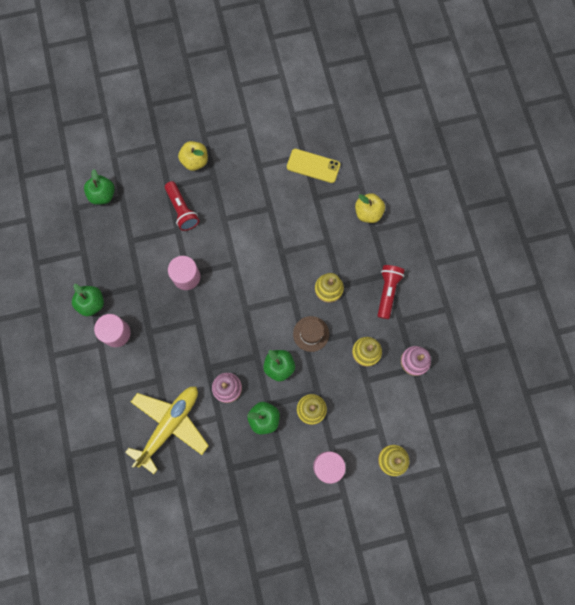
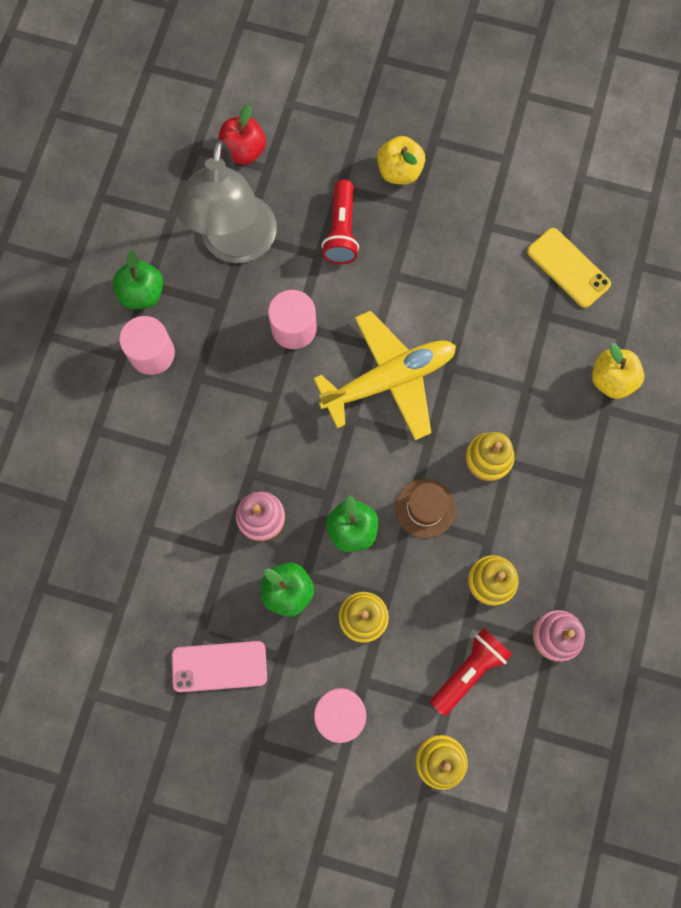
camera: 30 degrees right, 0 degrees up
green apple [84,169,115,205] -> red apple [218,105,266,165]
yellow plane [125,387,209,474] -> yellow plane moved to [314,311,456,440]
red flashlight [378,265,405,319] -> red flashlight moved to [430,628,512,716]
none -> pink phone [172,641,267,692]
none -> grey lamp [176,139,277,263]

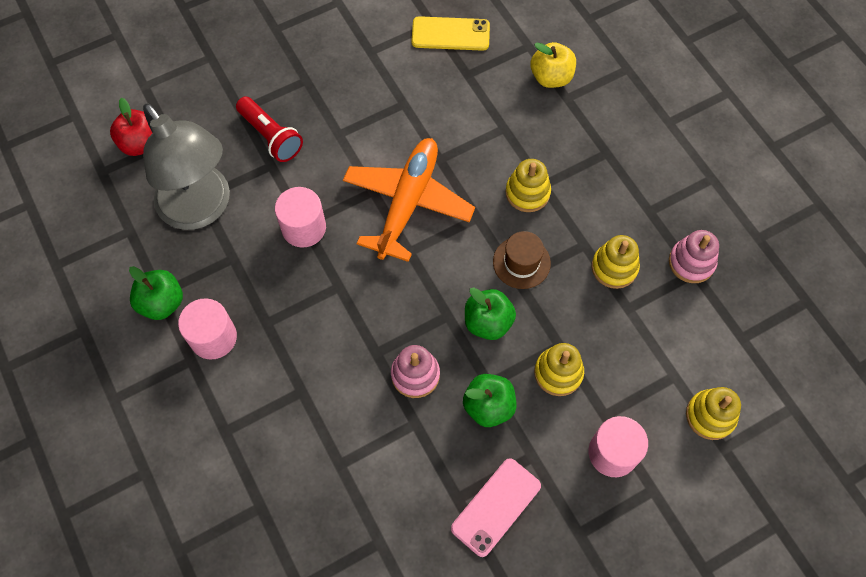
camera: 45 degrees left, 10 degrees down
yellow plane [314,311,456,440] -> orange plane [343,138,475,262]
yellow apple [377,136,425,185] -> none
red flashlight [430,628,512,716] -> none

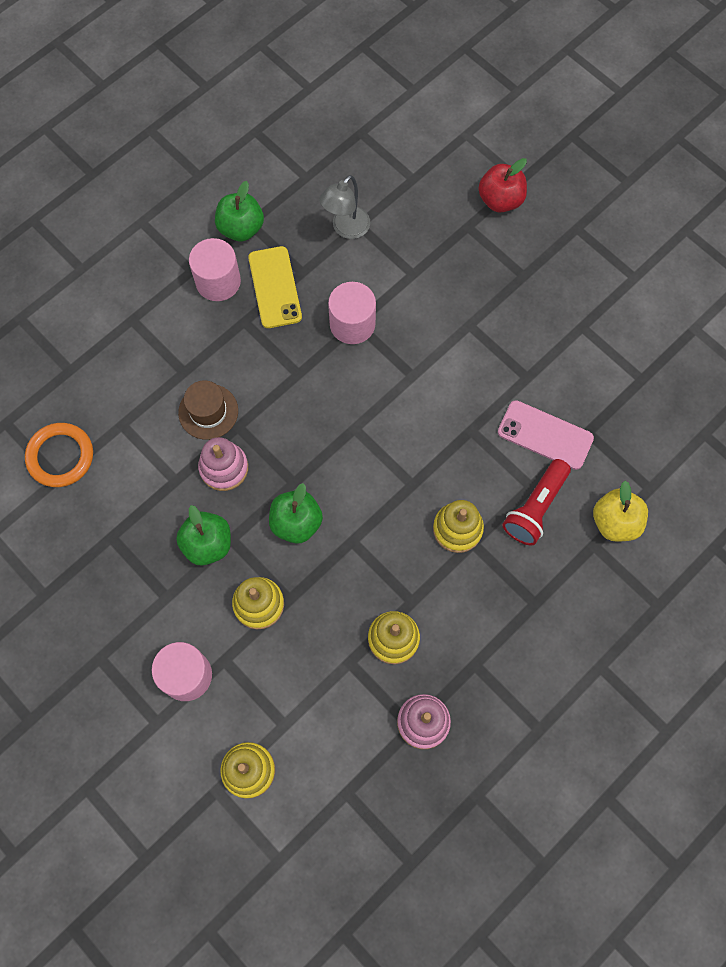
camera: 75 degrees right, 5 degrees up
red apple [110,98,152,156] -> red apple moved to [478,158,527,213]
grey lamp [143,103,230,230] -> grey lamp [319,175,370,239], size x0.50
red flashlight [236,96,303,162] -> red flashlight moved to [502,459,571,545]
orange plane [343,138,475,262] -> none
yellow phone [412,16,490,51] -> yellow phone moved to [248,246,302,328]
pink phone [451,458,541,557] -> pink phone moved to [498,400,594,470]
brown hat [493,231,551,289] -> brown hat moved to [178,381,238,440]
none -> orange ring [25,423,93,487]

